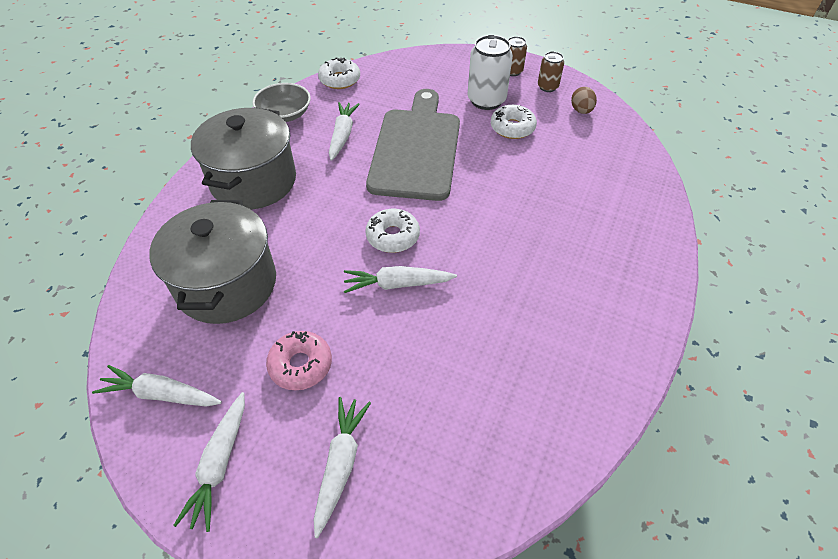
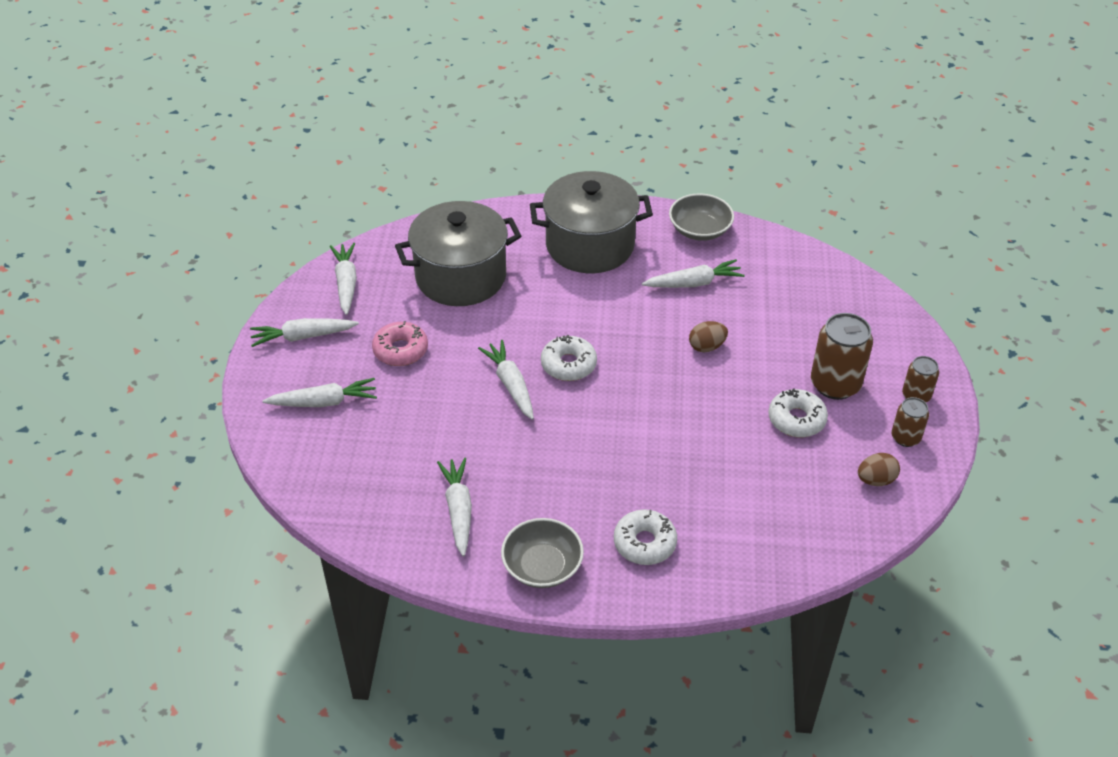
camera: 70 degrees right, 5 degrees down
white donut [318,58,360,89] -> white donut moved to [614,509,677,565]
grey cutting board [366,89,460,201] -> brown egg [689,321,728,352]
white can [468,35,513,110] -> brown can [811,313,873,400]
none -> white carrot [437,458,472,557]
none -> grey bowl [501,518,584,588]

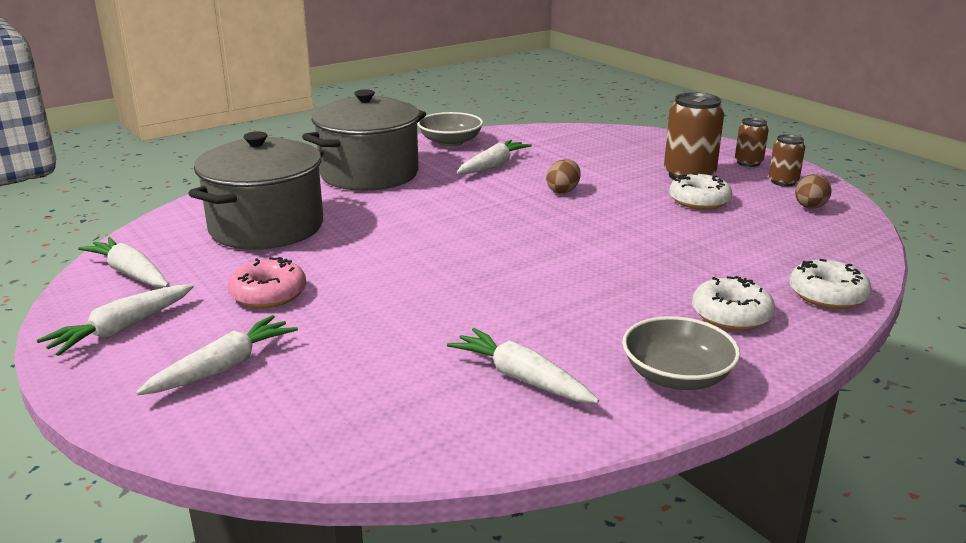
camera: 40 degrees left, 20 degrees down
white carrot [478,340,534,420] -> none
white donut [541,335,597,381] -> white donut moved to [790,259,872,309]

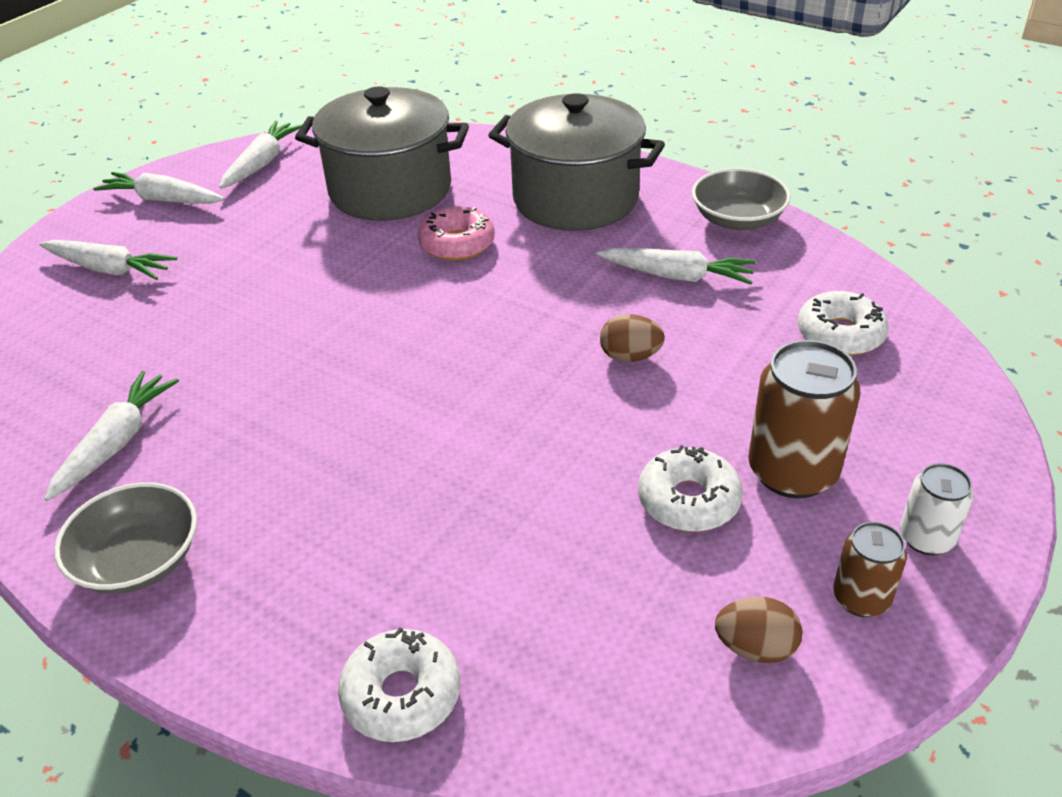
camera: 70 degrees right, 15 degrees up
pink donut [228,257,306,308] -> pink donut moved to [417,206,495,261]
white donut [692,276,775,330] -> white donut moved to [797,291,889,356]
brown can [735,118,769,167] -> white can [900,463,973,555]

